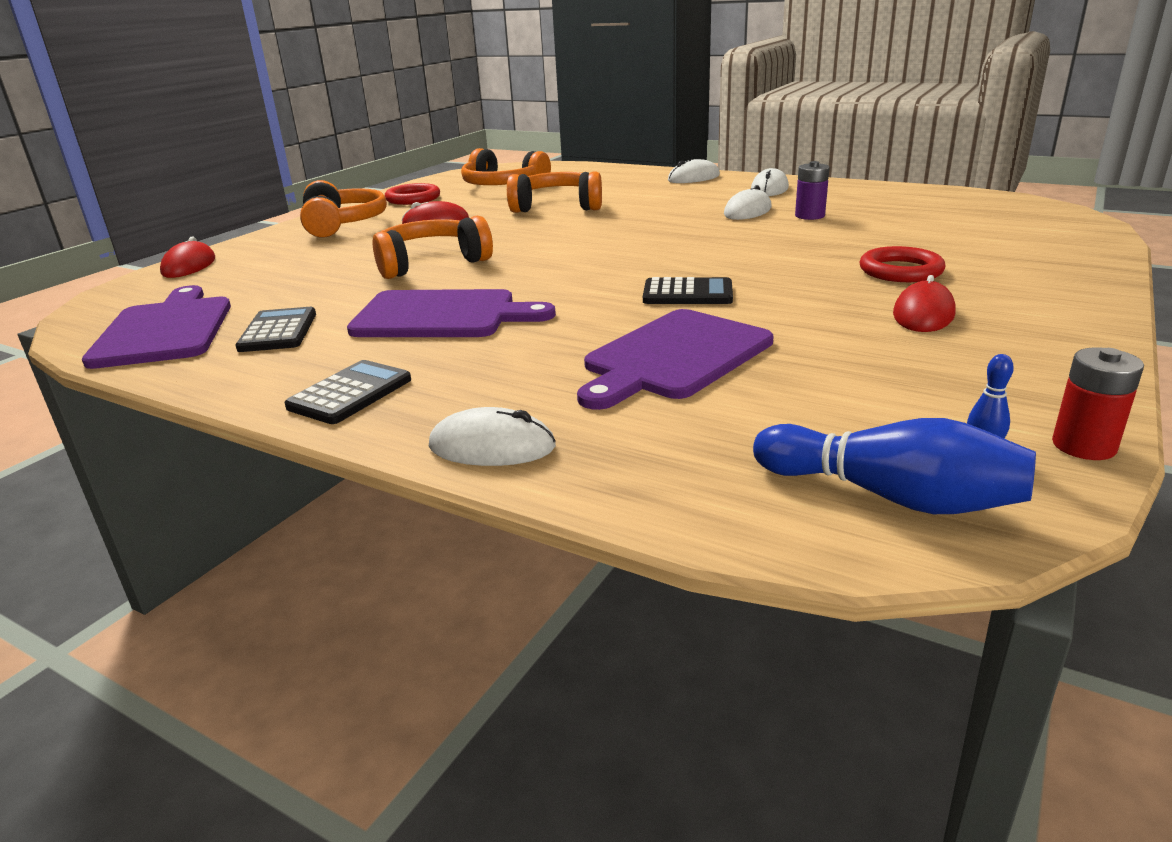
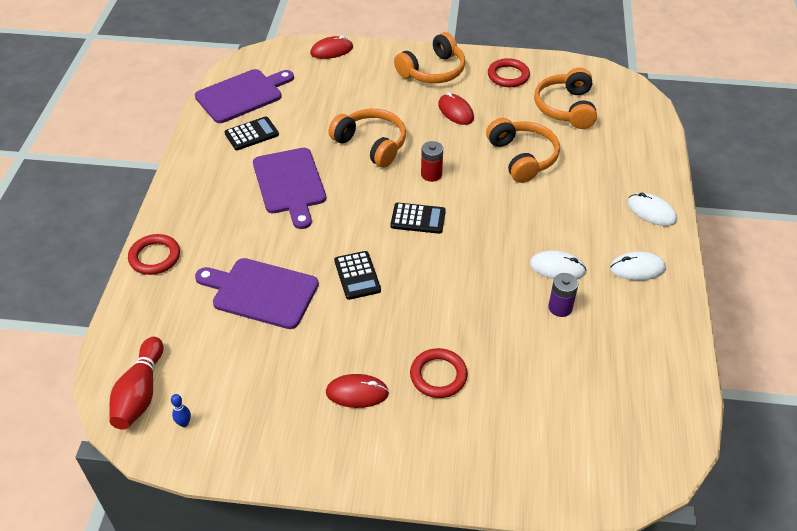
camera: 65 degrees right, 20 degrees up
black calculator [284,360,411,424] -> black calculator moved to [391,203,446,234]
white mouse [429,407,556,466] -> red ring [128,234,180,275]
blue bowling pin [753,418,1036,514] -> red bowling pin [109,337,163,430]
red battery [1052,348,1144,460] -> red battery moved to [421,141,443,182]

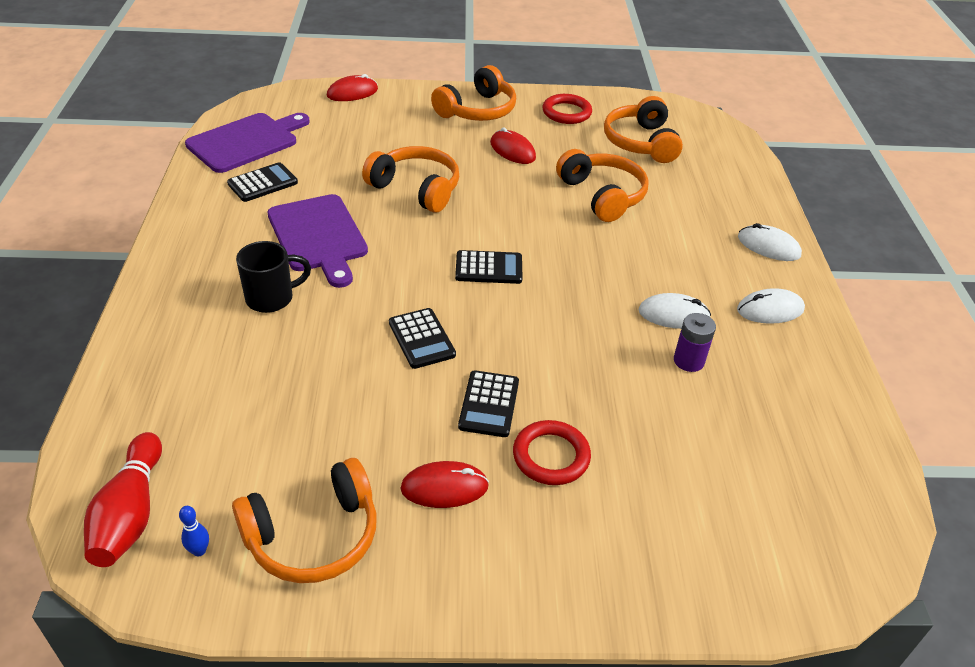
camera: 10 degrees left, 5 degrees down
red ring [128,234,180,275] -> none
purple cutting board [195,258,319,329] -> none
red battery [421,141,443,182] -> none
none -> orange headphones [232,458,377,583]
none -> black mug [236,241,311,313]
none -> black calculator [458,370,519,437]

